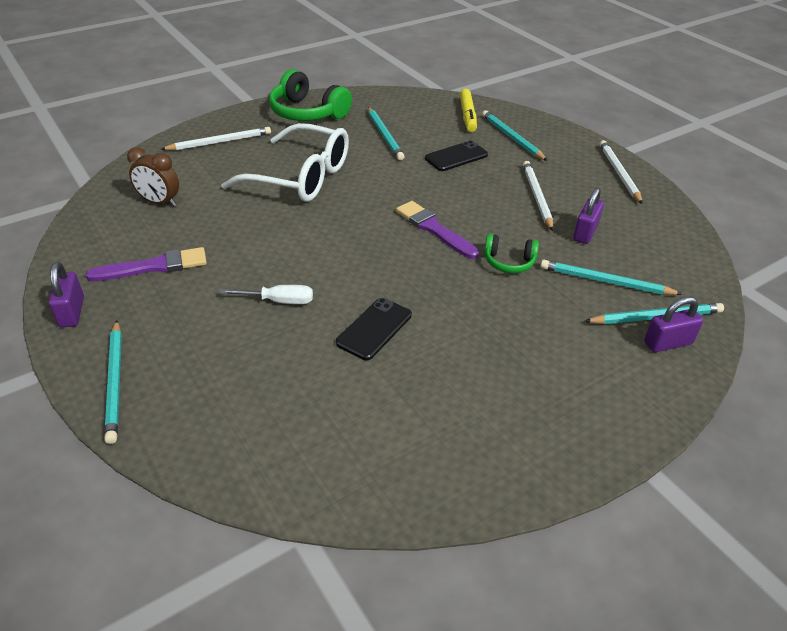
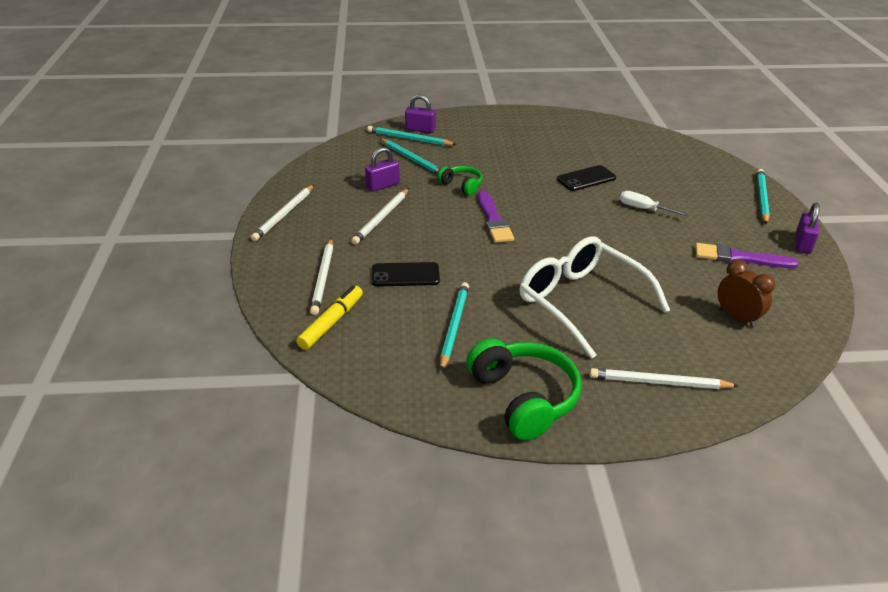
camera: 150 degrees left, 5 degrees down
turquoise pencil [482,110,547,161] -> white pencil [310,238,333,315]

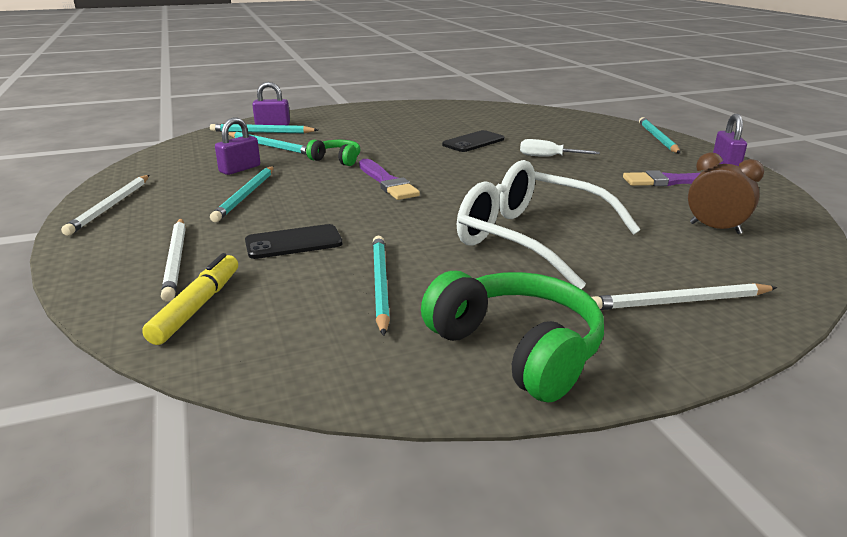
camera: 15 degrees left, 10 degrees down
white pencil [351,188,409,245] -> turquoise pencil [210,166,274,222]

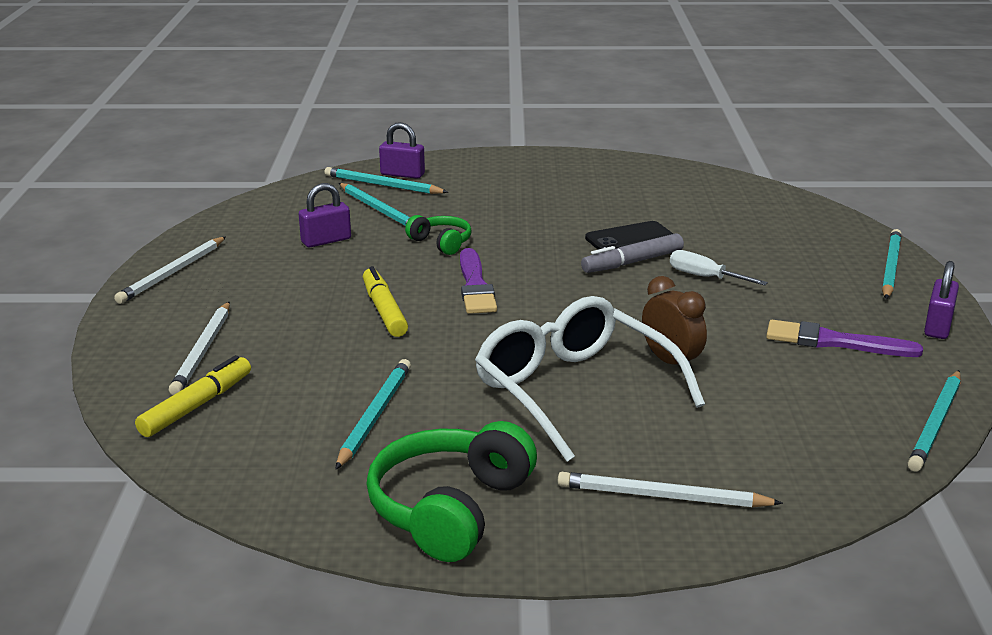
camera: 20 degrees right, 0 degrees up
turquoise pencil [210,166,274,222] -> turquoise pencil moved to [908,370,961,472]
black phone [245,224,342,259] -> none
green headphones [421,271,604,403] -> green headphones turned 135 degrees counterclockwise [367,421,537,562]
brown clock [688,152,764,234] -> brown clock moved to [642,276,707,368]
none -> yellow marker [363,266,408,337]
none -> grey marker [581,233,684,273]

